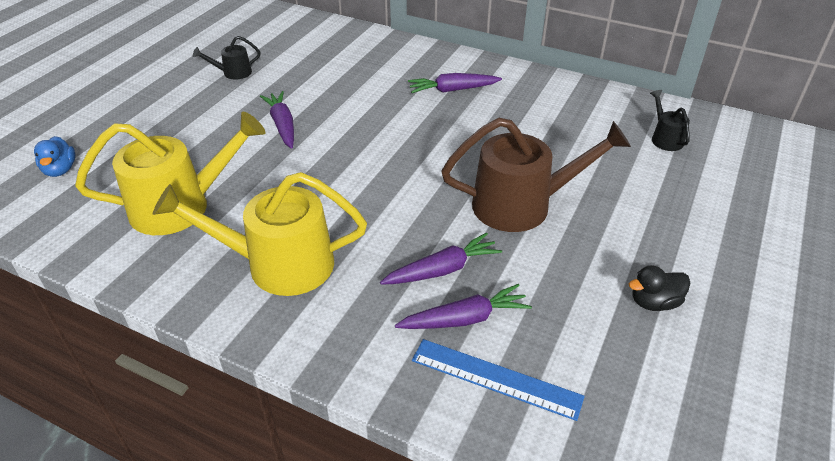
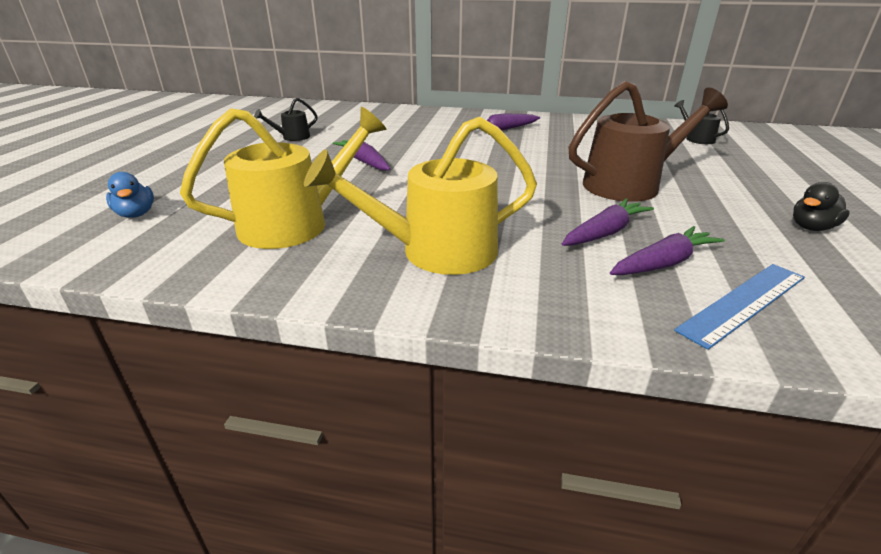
camera: 15 degrees left, 10 degrees down
blue ruler [412,339,585,421] -> blue ruler turned 45 degrees counterclockwise [674,264,805,350]

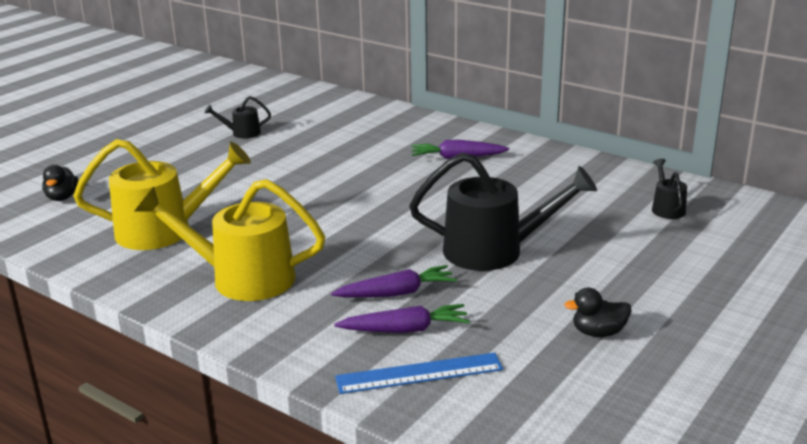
camera: 25 degrees right, 5 degrees down
blue duck [106,172,154,218] -> black duck [42,165,79,201]
purple carrot [333,140,390,171] -> none
brown watering can [569,81,728,202] -> black watering can [409,152,597,271]

